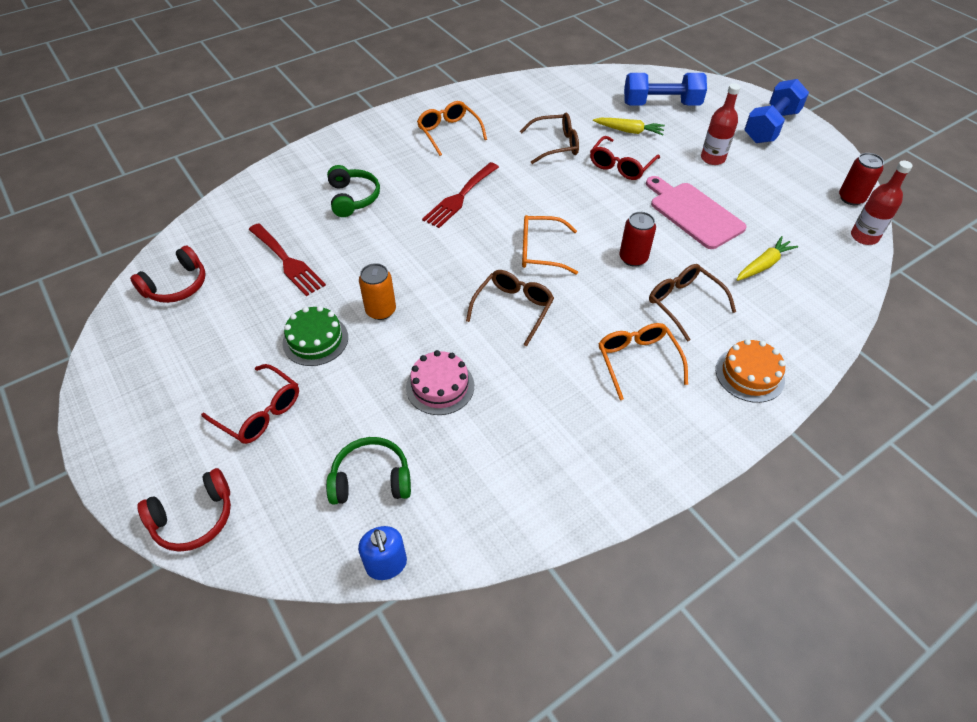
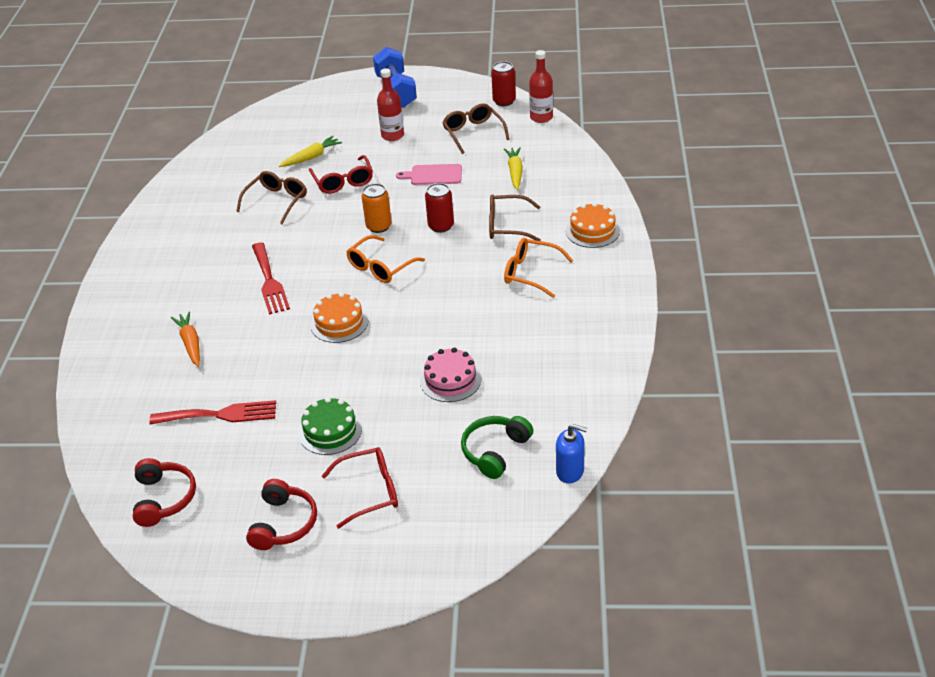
camera: 50 degrees left, 10 degrees down
red headphones [137,468,231,552] -> red headphones moved to [246,479,317,550]
green headphones [327,165,380,217] -> orange carrot [171,311,200,367]
orange can [359,263,396,320] -> orange can moved to [362,183,392,233]
orange glasses [417,101,487,156] -> none
brown glasses [466,270,554,346] -> brown glasses moved to [442,103,510,154]
blue dumbbell [624,73,707,106] -> none
pink cutting board [646,176,747,249] -> pink cutting board [396,164,462,185], size x0.64
none -> orange cake [310,292,368,343]

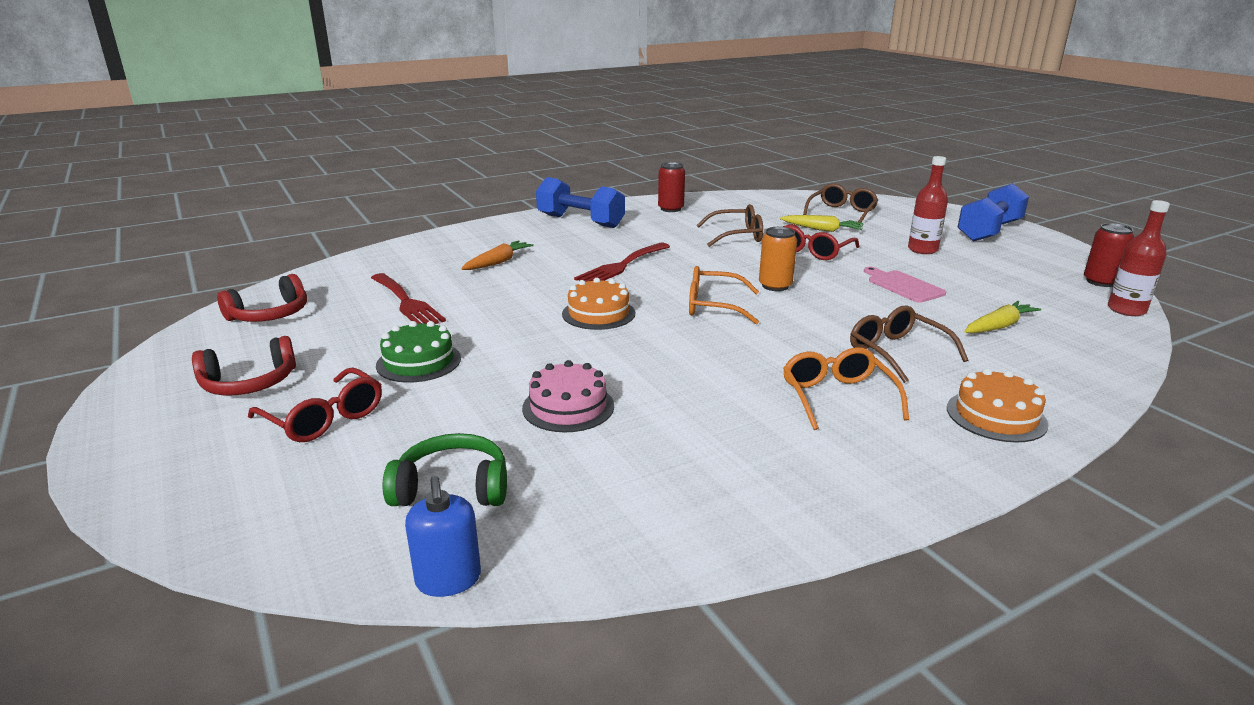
camera: 55 degrees right, 15 degrees down
red can [425,183,454,233] -> red can moved to [658,162,685,212]
brown glasses [442,103,510,154] -> brown glasses moved to [803,183,878,222]
none -> blue dumbbell [536,177,625,228]

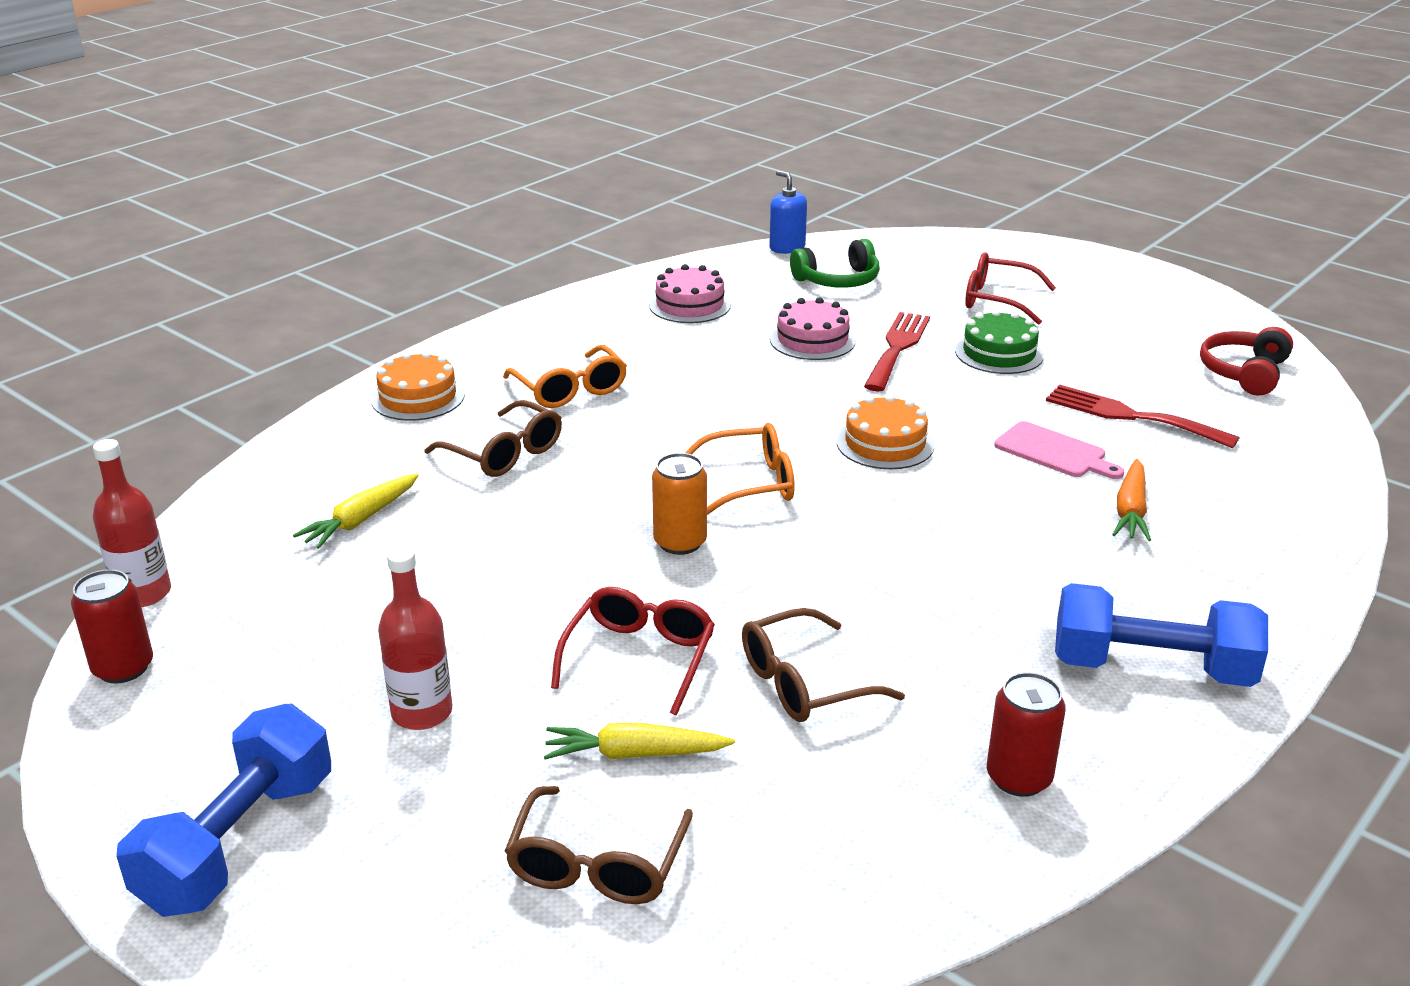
camera: 160 degrees right, 5 degrees up
red headphones [192,336,296,395] -> none
red fork [574,243,670,282] -> red fork moved to [864,312,930,391]
pink cutting board [864,267,946,303] -> pink cutting board moved to [994,421,1124,479]
none -> pink cake [649,264,731,323]

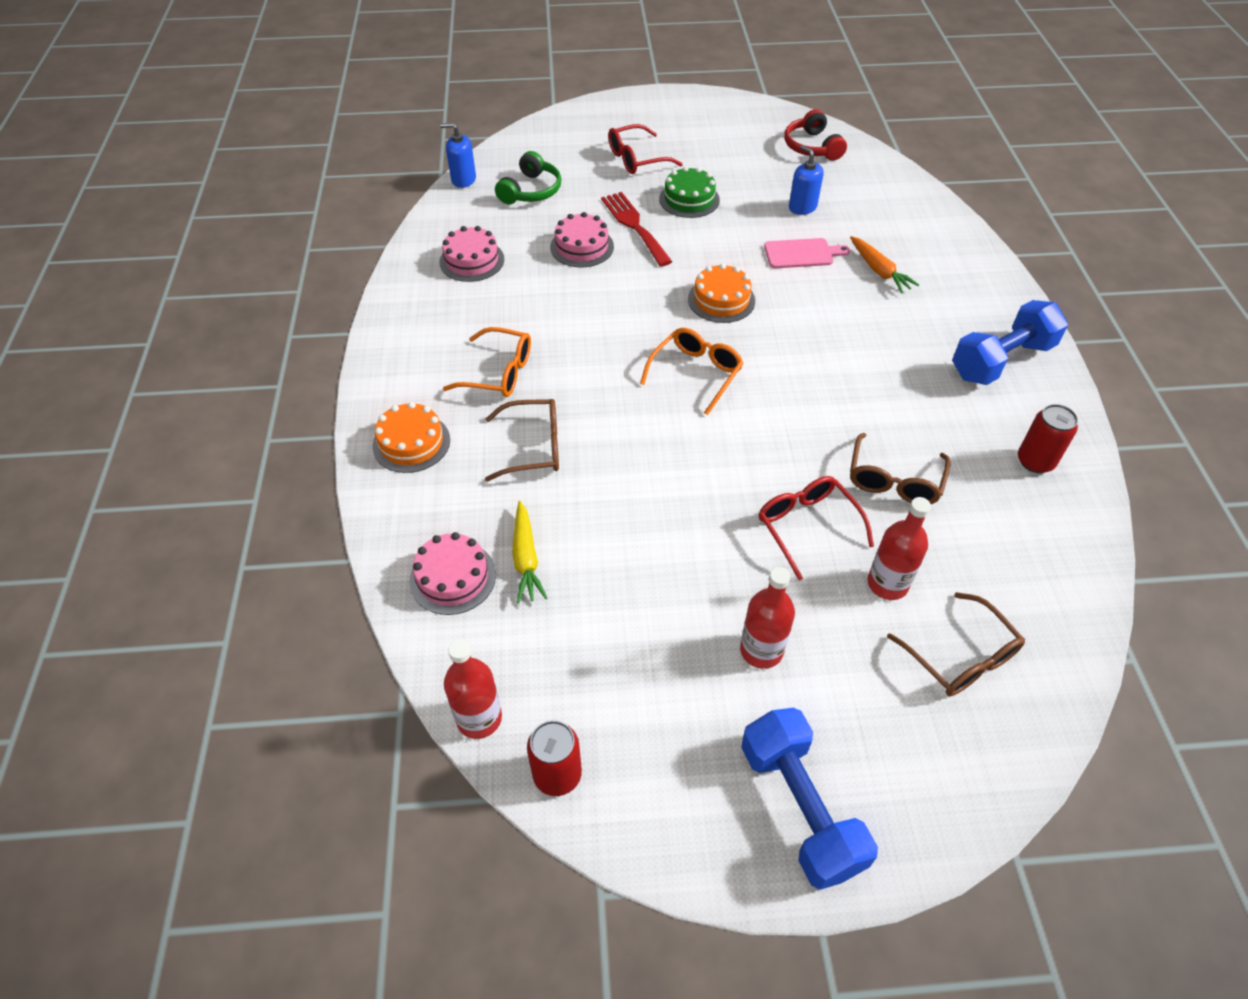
camera: 45 degrees left, 20 degrees up
yellow carrot [544,723,735,759] -> red bottle [868,497,931,600]
orange can [652,453,707,555] -> none
red fork [1046,384,1240,448] -> blue soap dispenser [789,145,824,215]
none -> pink cake [409,532,496,615]

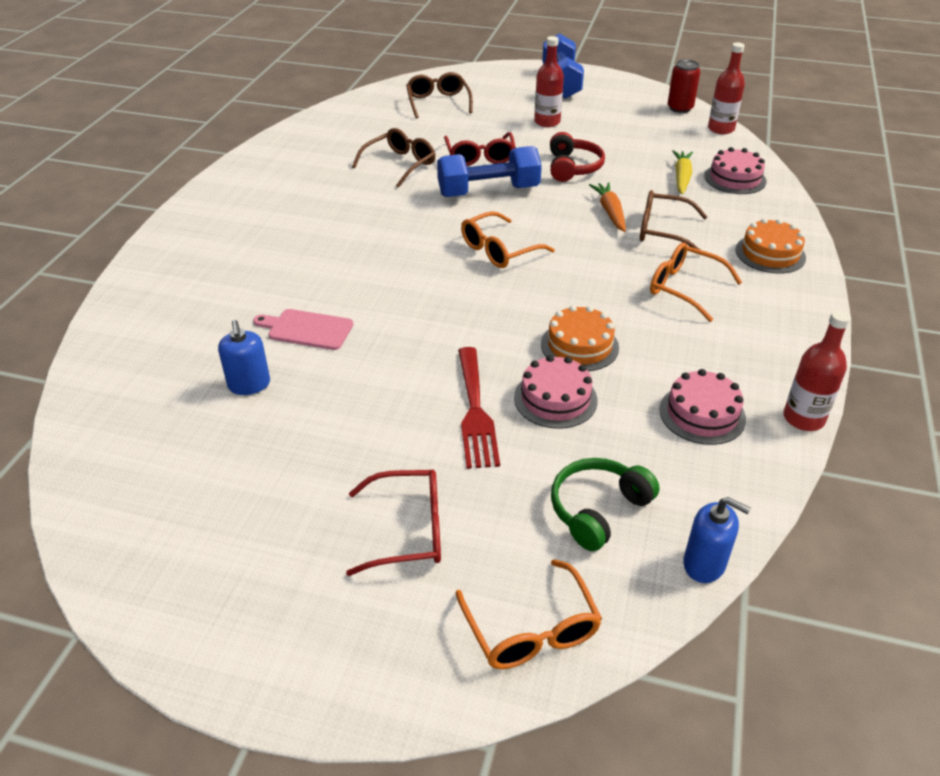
camera: 160 degrees left, 10 degrees down
green cake [659,166,720,218] -> none
orange cake [688,263,755,323] -> orange cake moved to [541,305,619,371]
red headphones [785,109,847,161] -> red headphones moved to [550,132,605,182]
orange carrot [850,236,919,293] -> orange carrot moved to [589,182,626,232]
red bottle [868,497,931,600] -> red bottle moved to [783,310,851,431]
blue dumbbell [952,300,1068,385] -> blue dumbbell moved to [437,146,542,197]
red can [1018,404,1078,473] -> none
none -> orange glasses [455,559,602,669]

